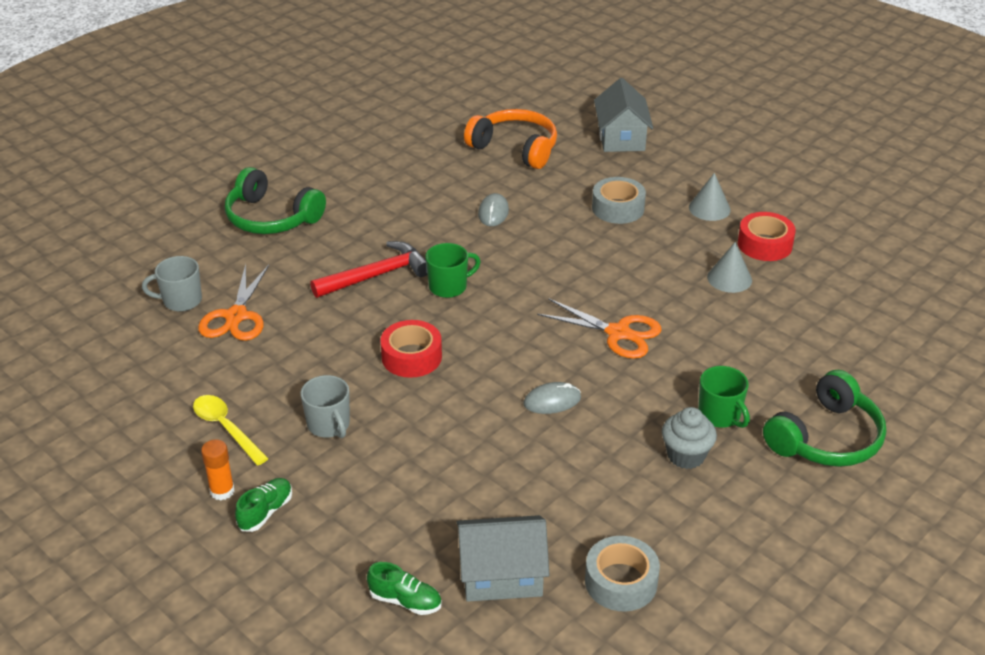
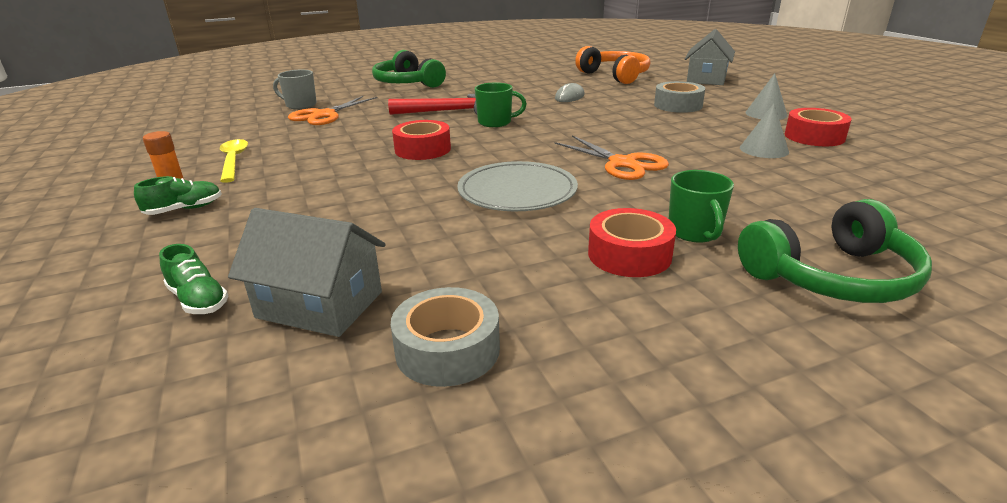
camera: 25 degrees right, 10 degrees down
grey mug [301,375,350,438] -> none
grey mouse [523,382,581,414] -> grey plate [457,161,578,211]
grey cupcake [662,407,717,469] -> red tape [588,208,676,277]

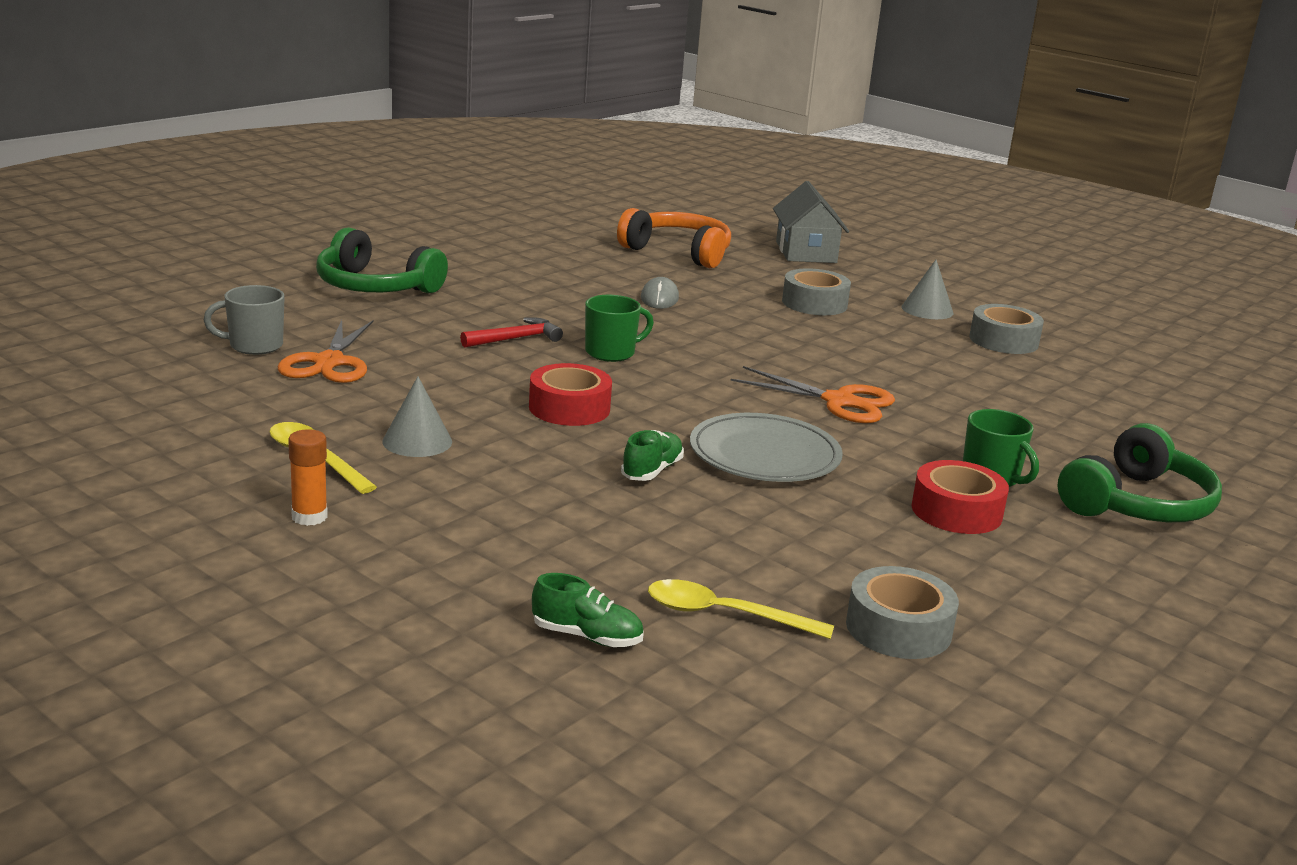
camera: 30 degrees left, 5 degrees down
green shoe [134,176,222,215] -> green shoe moved to [621,430,684,481]
grey house [228,208,386,337] -> yellow spoon [648,579,834,639]
red hammer [388,94,477,115] -> red hammer [460,318,563,348], size x0.65
grey cone [740,103,789,158] -> grey cone moved to [382,376,452,457]
red tape [785,108,852,146] -> grey tape [969,304,1044,354]

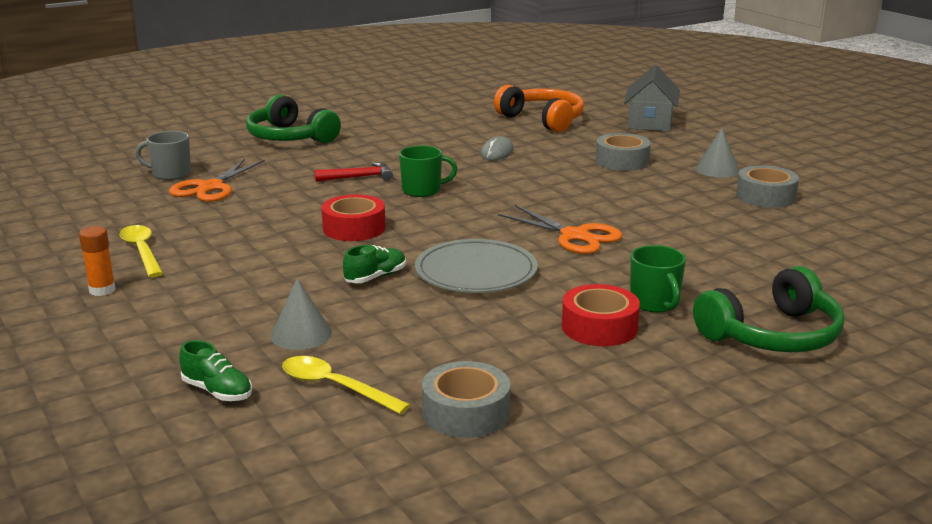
camera: 20 degrees right, 0 degrees up
grey cone [382,376,452,457] -> grey cone moved to [271,278,332,350]

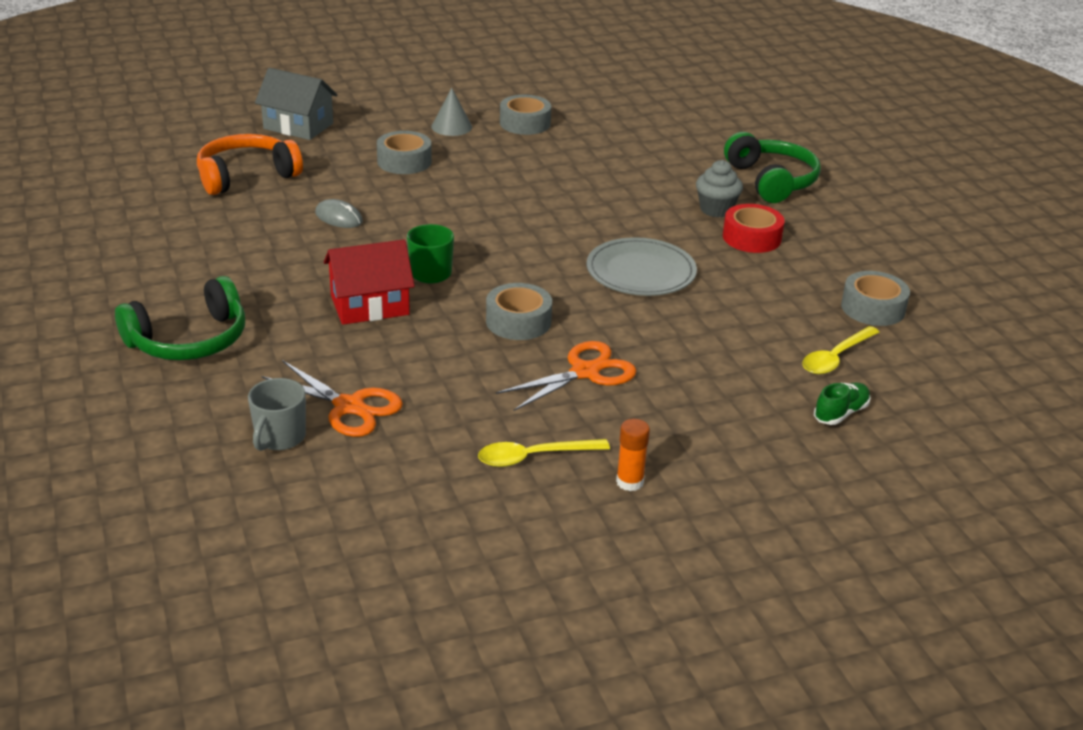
camera: 80 degrees left, 10 degrees up
grey cone [271,278,332,350] -> none
red hammer [314,162,393,182] -> red house [324,239,415,325]
red tape [321,194,385,241] -> grey tape [486,283,552,340]
green shoe [343,245,406,283] -> none
orange scissors [498,205,622,254] -> orange scissors moved to [496,341,636,411]
green mug [630,245,686,313] -> grey cupcake [696,160,743,217]

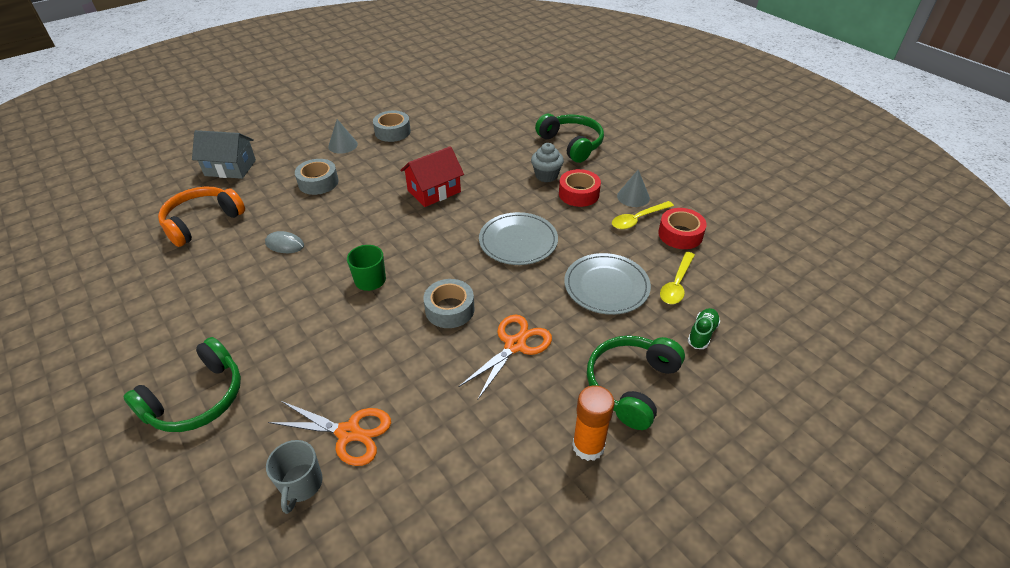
camera: 15 degrees left, 10 degrees up
red house [324,239,415,325] -> red house moved to [400,146,464,207]
yellow spoon [478,439,610,467] -> yellow spoon moved to [612,201,674,230]
orange glue stick [616,419,650,491] -> orange glue stick [572,385,615,461], size x1.50
grey tape [841,271,910,326] -> red tape [658,208,707,249]
none -> grey plate [564,253,651,315]
none -> green headphones [587,335,685,430]
none -> grey cone [617,170,650,207]

